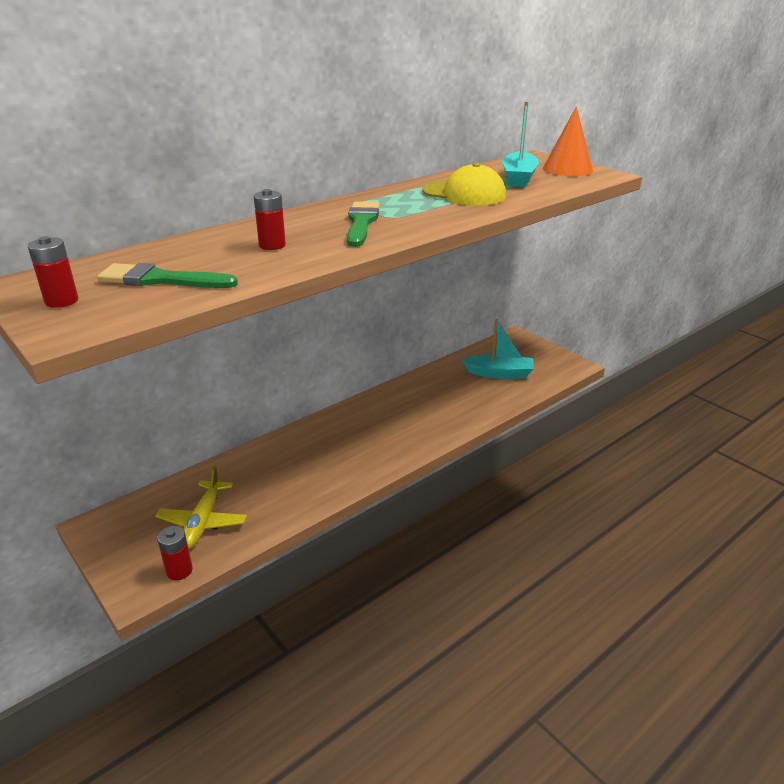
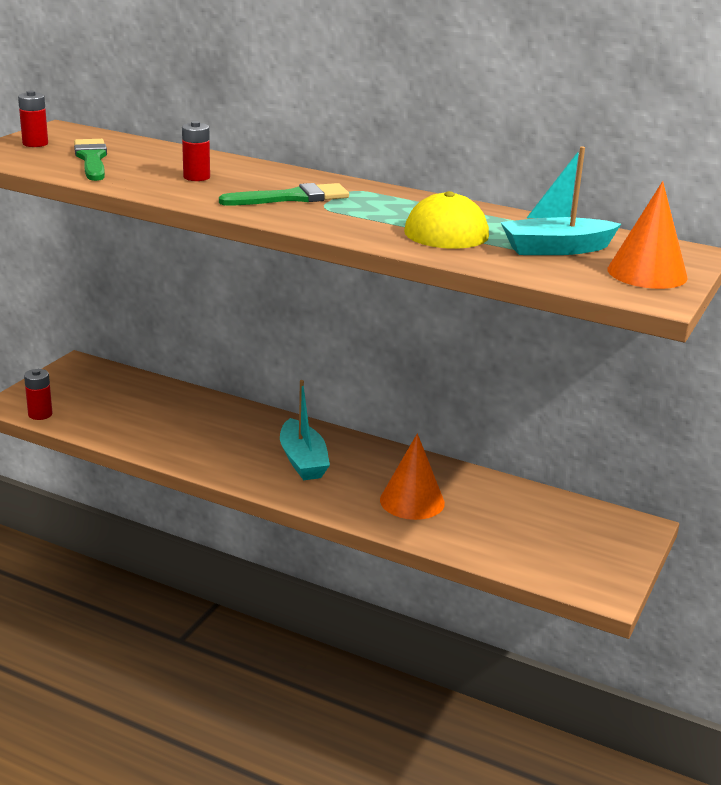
camera: 65 degrees right, 5 degrees down
yellow plane [155,466,247,549] -> none
turquoise boat [462,319,534,379] -> turquoise boat moved to [280,380,330,480]
none -> orange cone [380,433,445,520]

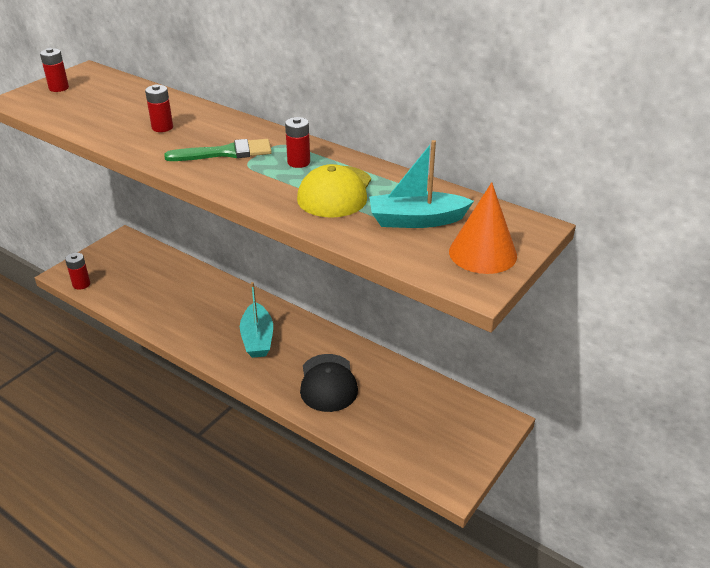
camera: 10 degrees right, 10 degrees up
green brush [74,139,107,181] -> none
orange cone [380,433,445,520] -> black cap [300,354,358,412]
none -> red battery [285,117,310,168]

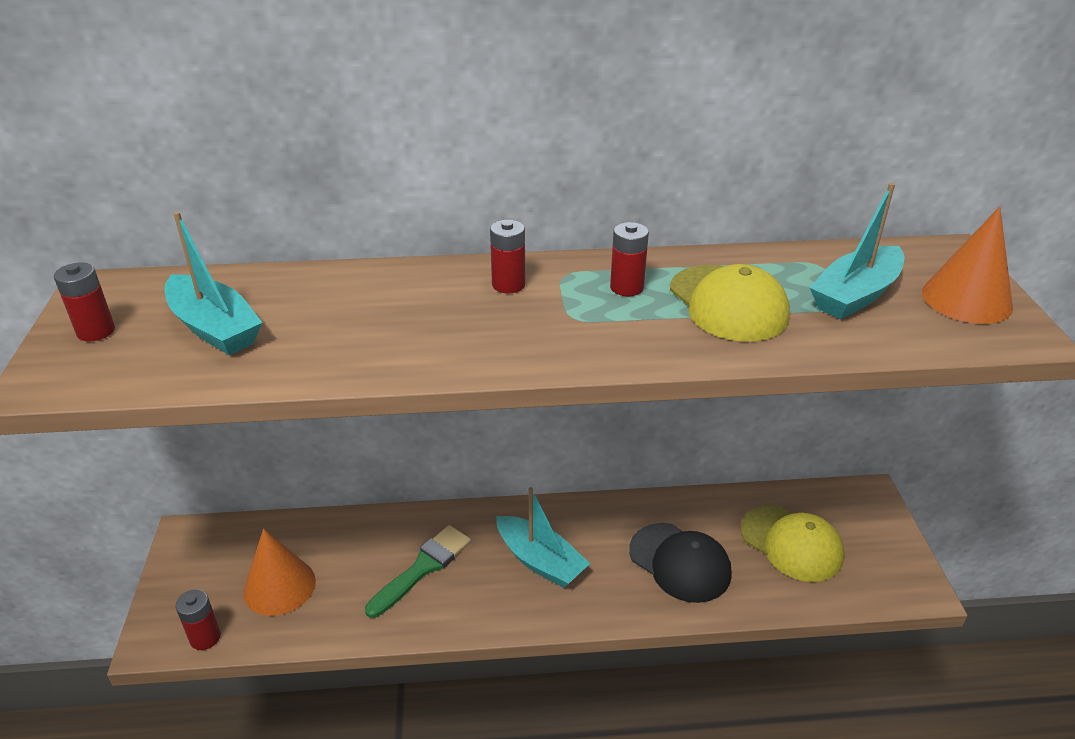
camera: 40 degrees left, 0 degrees up
red battery [145,85,173,132] -> red battery moved to [490,220,525,293]
green brush [164,139,272,161] -> green brush moved to [365,525,471,618]
none -> turquoise boat [165,211,263,355]
none -> orange cone [243,529,316,616]
none -> yellow cap [740,505,844,582]

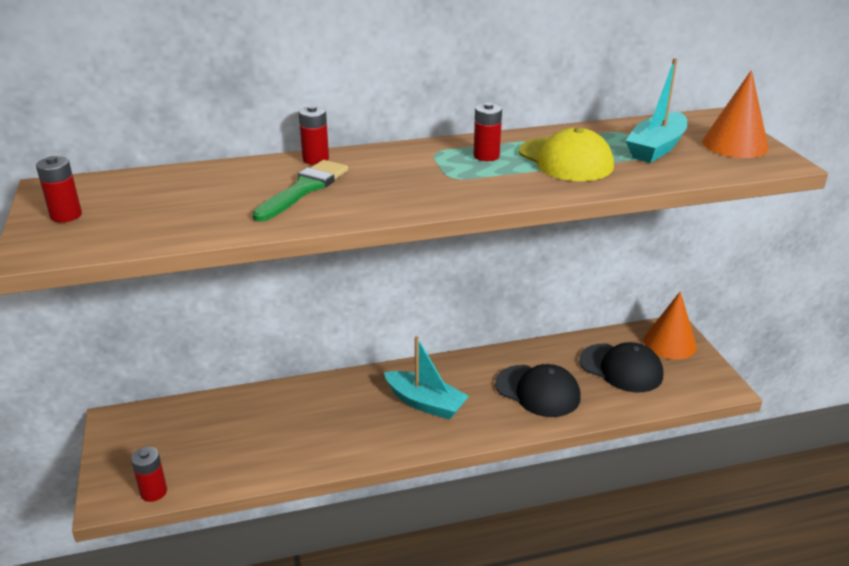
camera: 10 degrees left, 5 degrees down
turquoise boat [165,211,263,355] -> none
orange cone [243,529,316,616] -> orange cone moved to [643,291,697,359]
green brush [365,525,471,618] -> green brush moved to [252,160,348,222]
red battery [490,220,525,293] -> red battery moved to [299,105,329,165]
yellow cap [740,505,844,582] -> black cap [579,342,663,393]

